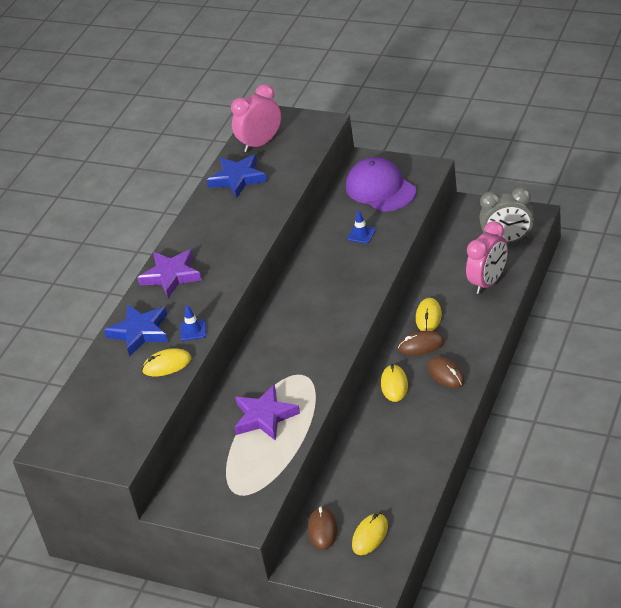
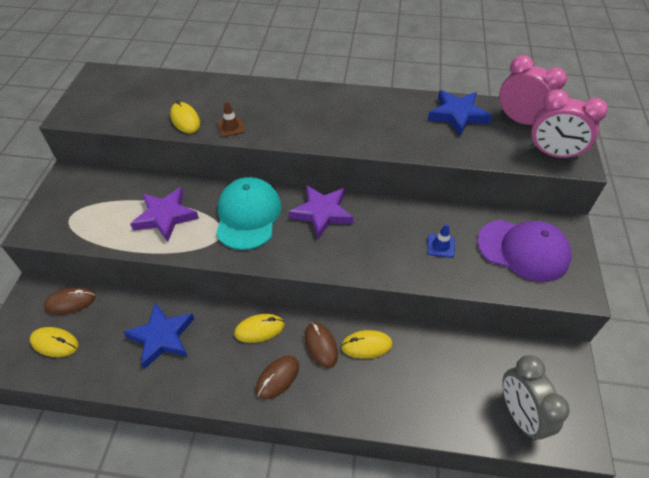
camera: 70 degrees right, 10 degrees up
blue star [104,305,168,356] -> blue star moved to [124,303,194,369]
purple star [137,249,202,298] -> purple star moved to [289,185,354,239]
blue traffic cone [180,305,206,341] -> brown traffic cone [217,101,245,137]
purple cap [346,157,416,211] -> purple cap turned 75 degrees clockwise [477,220,572,282]
pink clock [466,221,508,294] -> pink clock moved to [530,89,608,160]
none -> turquoise cap [216,177,281,250]

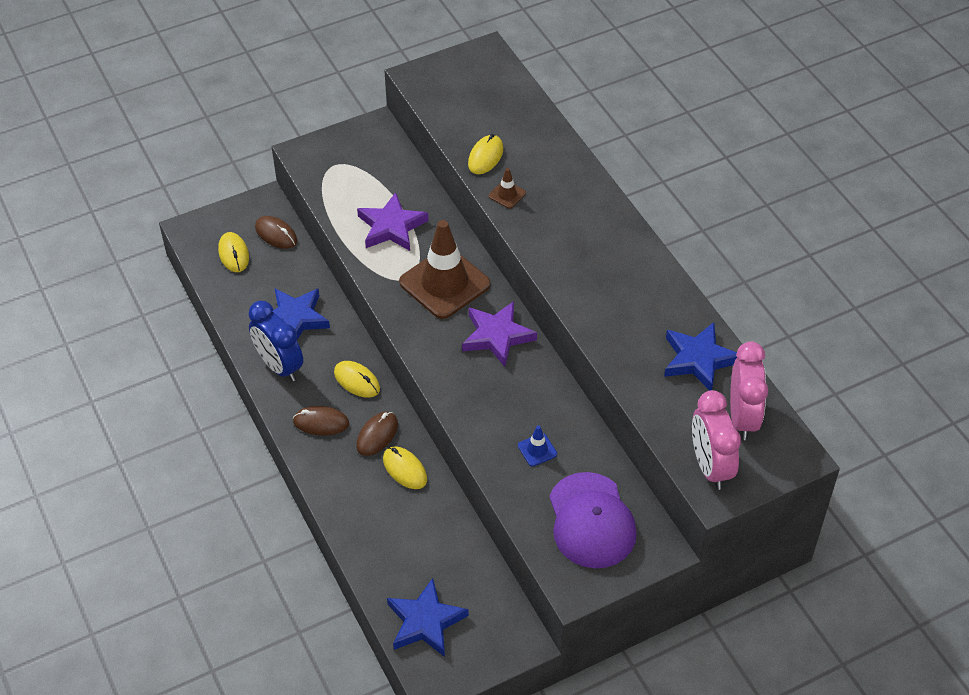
camera: 55 degrees right, 0 degrees up
turquoise cap [216,177,281,250] -> brown traffic cone [399,220,490,319]
grey clock [502,355,570,440] -> blue star [387,578,469,657]
none -> blue clock [249,301,303,382]

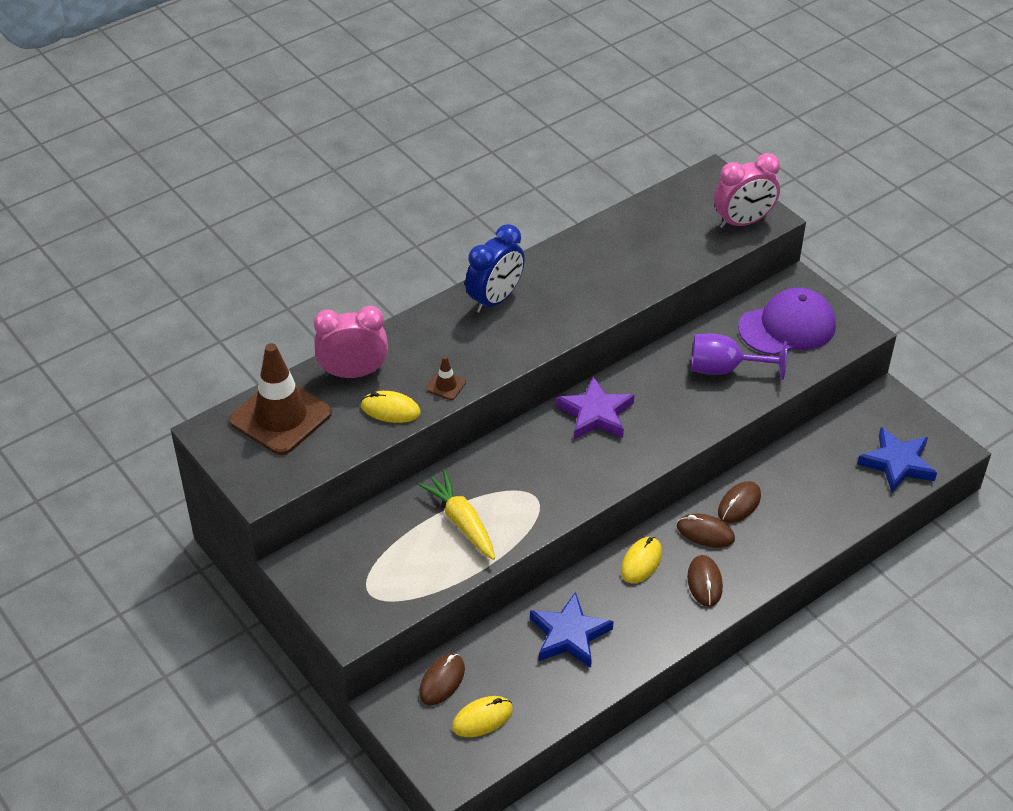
camera: 100 degrees left, 5 degrees down
blue clock [249,301,303,382] -> blue clock moved to [465,224,525,313]
purple star [357,192,429,251] -> yellow carrot [418,471,495,560]
yellow mouse [383,446,427,489] -> brown mouse [718,481,761,523]
brown traffic cone [399,220,490,319] -> brown traffic cone moved to [229,343,332,455]
blue traffic cone [518,425,557,467] -> purple goblet [691,334,787,380]
blue star [664,322,737,391] -> none
pink clock [730,341,768,440] -> pink clock moved to [314,306,388,378]

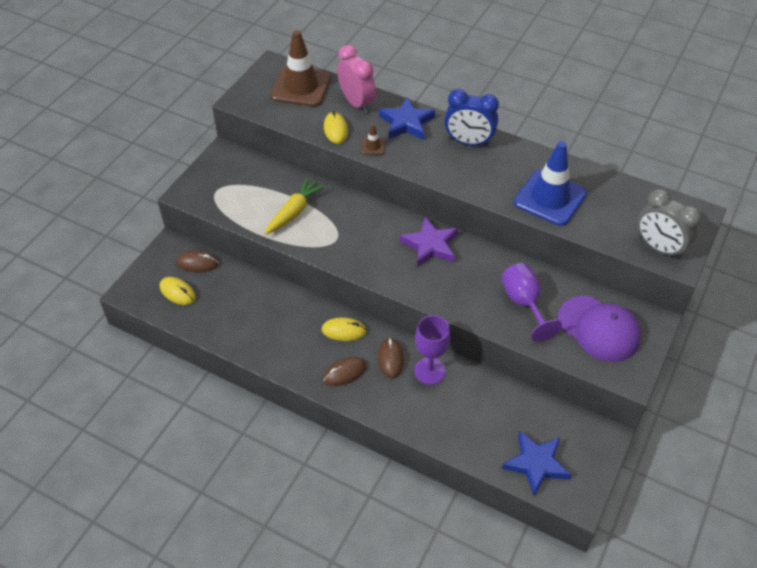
camera: 65 degrees right, 5 degrees up
blue star [530,592,614,668] -> blue star moved to [379,97,435,140]
pink clock [714,153,780,229] -> grey clock [637,189,702,259]
brown mouse [718,481,761,523] -> purple goblet [414,315,450,385]
none -> blue traffic cone [514,141,587,226]

